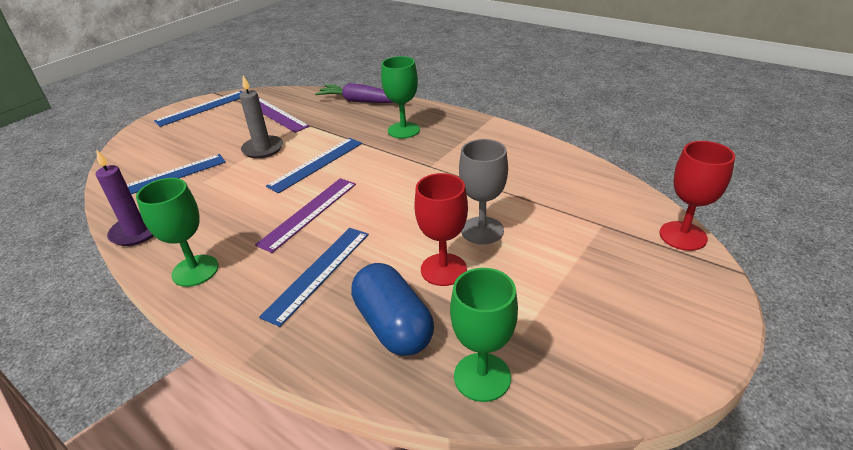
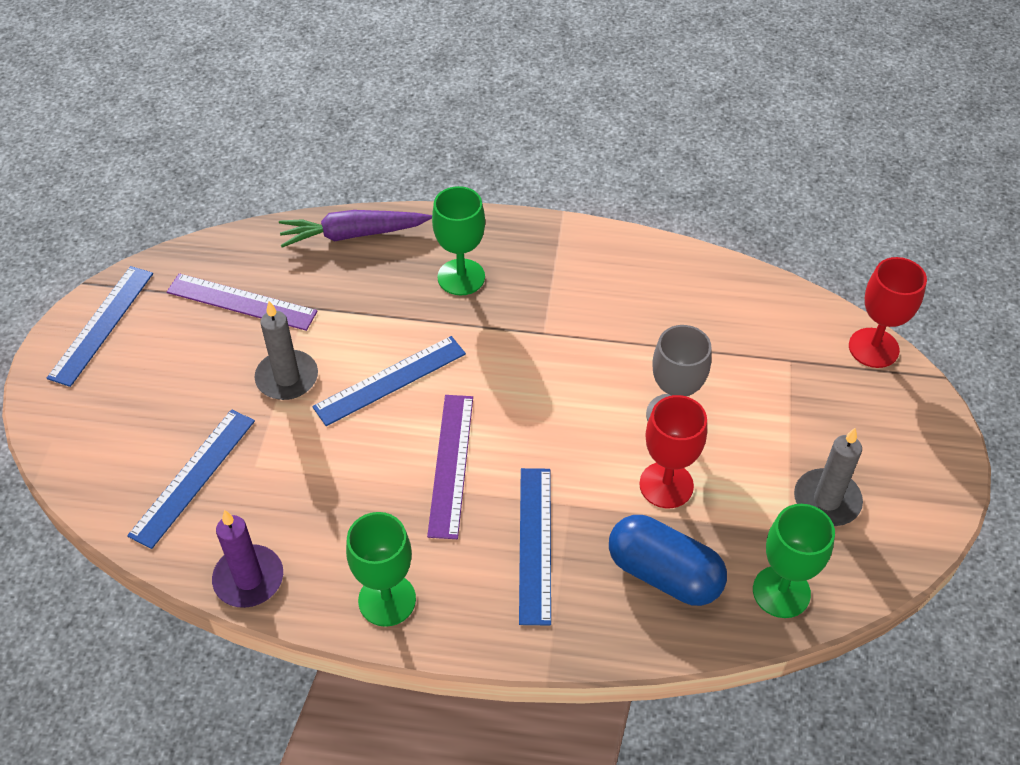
camera: 30 degrees left, 15 degrees up
blue ruler [266,138,362,193] -> blue ruler turned 45 degrees clockwise [312,336,466,426]
none -> grey candle [794,428,863,526]

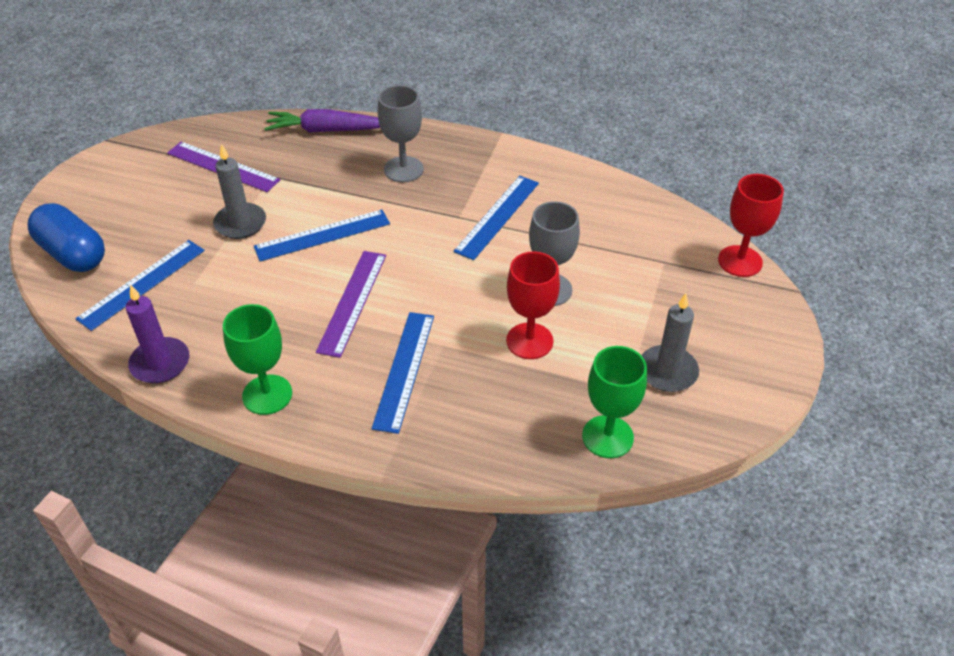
camera: 10 degrees right, 5 degrees down
blue ruler [46,266,153,387] -> blue ruler moved to [453,176,539,260]
green goblet [432,186,485,295] -> grey goblet [378,85,424,182]
blue capsule [609,515,727,606] -> blue capsule moved to [27,203,105,272]

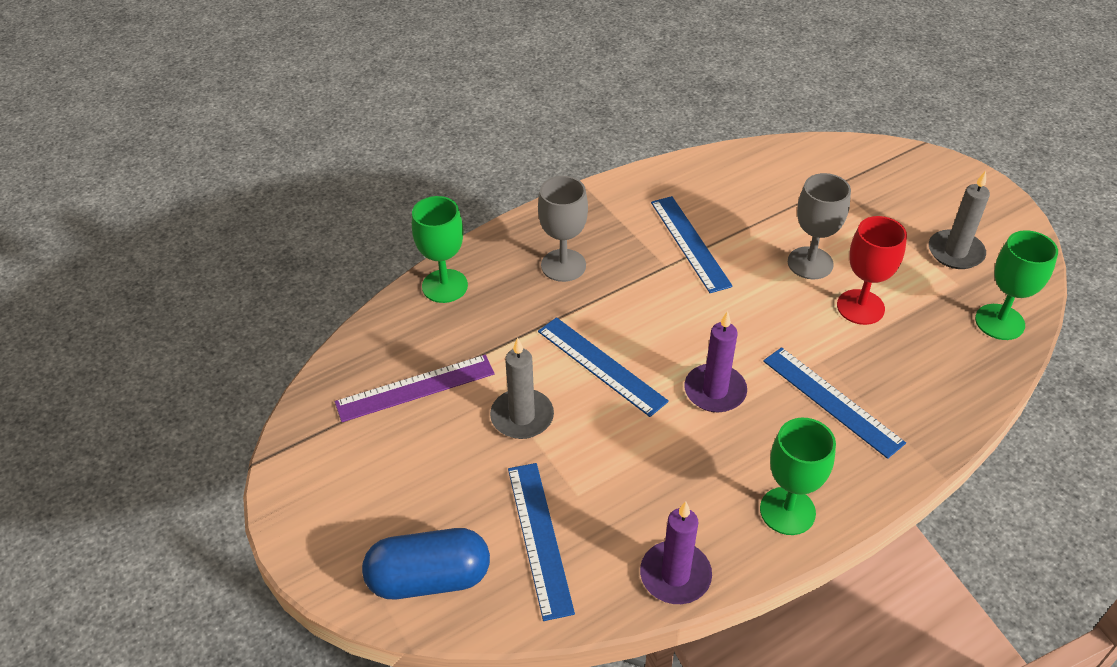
camera: 50 degrees left, 0 degrees up
blue ruler [254,210,390,262] -> blue ruler turned 60 degrees counterclockwise [538,317,669,417]
purple carrot [264,109,380,133] -> green goblet [412,196,468,303]
purple ruler [316,251,386,358] -> purple candle [684,311,747,412]
red goblet [718,174,784,277] -> none

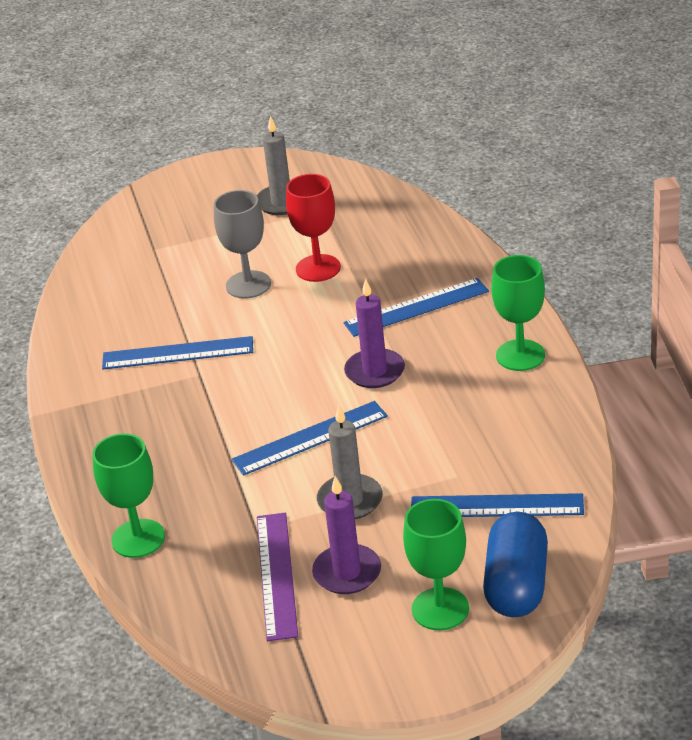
camera: 70 degrees left, 10 degrees down
grey goblet [538,176,588,282] -> none
purple candle [640,501,712,604] -> purple candle moved to [312,476,381,594]
green goblet [975,230,1058,340] -> green goblet moved to [403,499,469,630]

